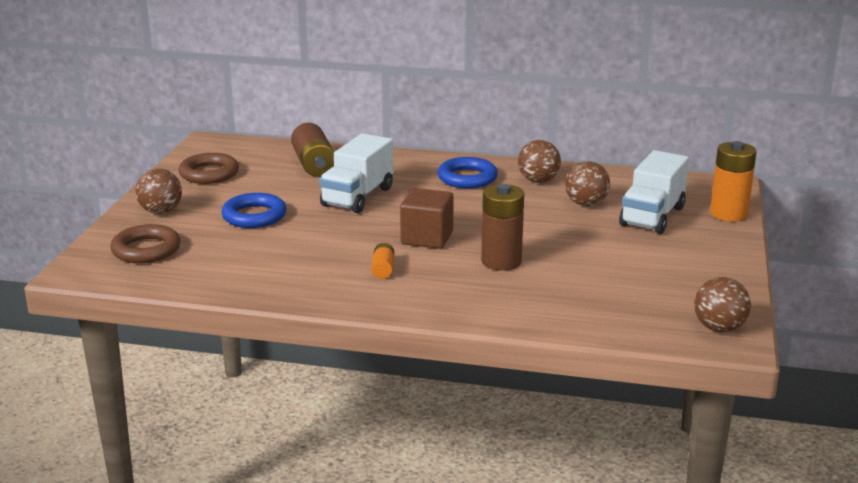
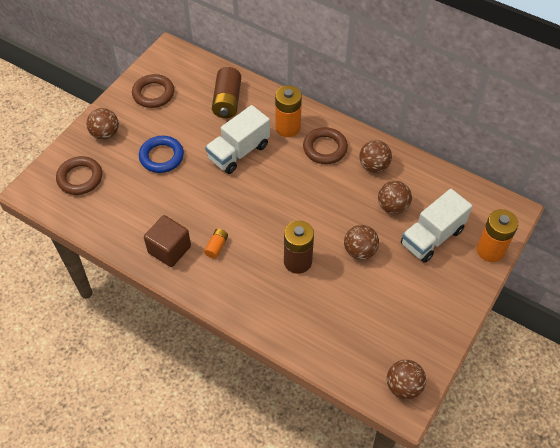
camera: 20 degrees right, 30 degrees up
brown cube [400,188,454,249] -> brown cube moved to [144,215,191,267]
blue ring [438,157,498,189] -> brown ring [303,127,348,164]
none -> orange battery [275,86,302,137]
none -> brown ball [344,225,379,260]

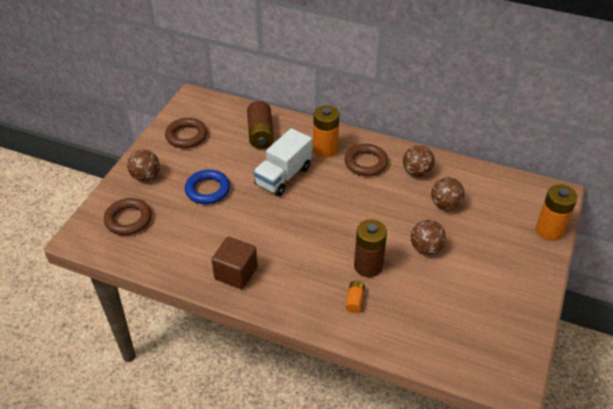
camera: 10 degrees left, 10 degrees down
orange battery [204,229,228,259] -> orange battery moved to [345,281,365,313]
brown ball [387,360,426,399] -> none
white truck [401,189,472,263] -> none

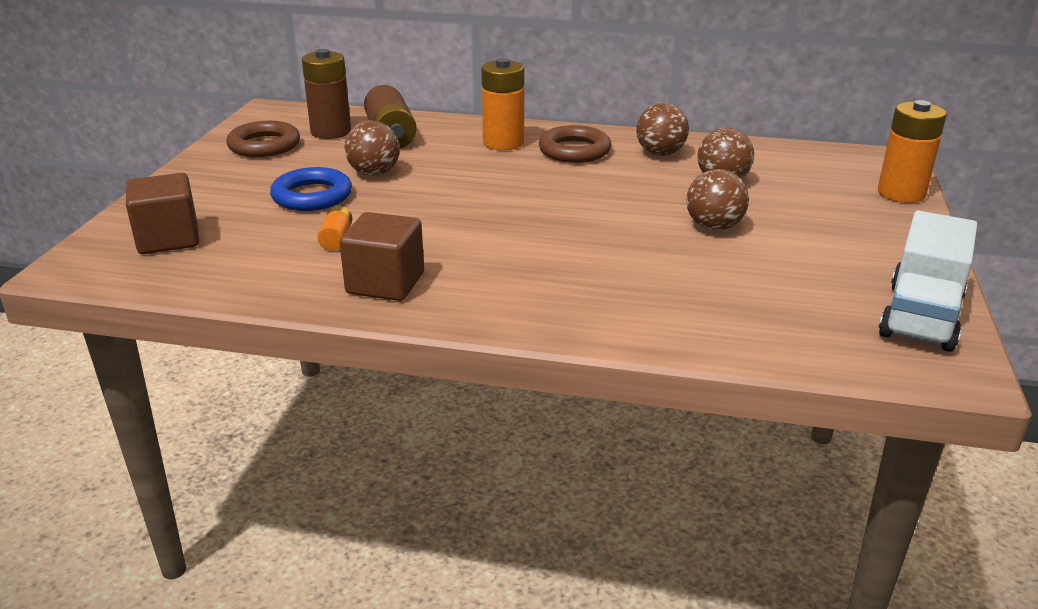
camera: 10 degrees left, 15 degrees down
brown ring [104,198,151,235] -> brown cube [126,173,199,254]
brown ball [127,150,160,181] -> brown ball moved to [344,121,400,176]
white truck [253,128,312,196] -> white truck moved to [879,211,977,352]
orange battery [345,281,365,313] -> orange battery moved to [317,206,352,250]
brown battery [354,219,387,277] -> brown battery moved to [302,49,351,139]

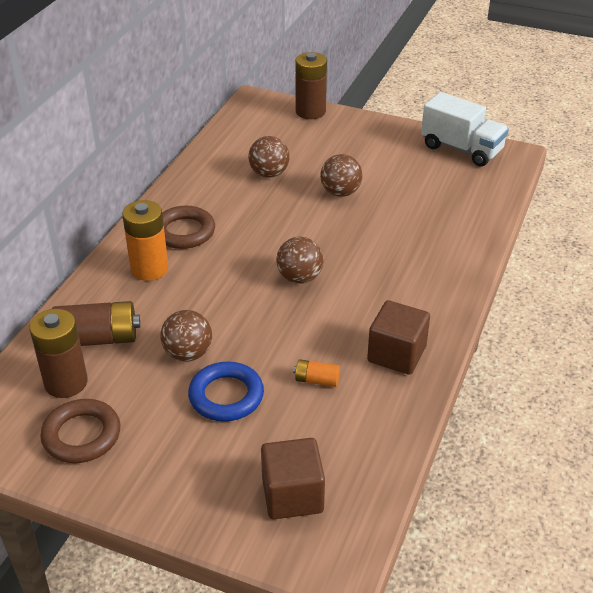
camera: 80 degrees left, 10 degrees up
brown ball [636,103,689,156] -> brown ball moved to [276,237,324,284]
orange battery [878,100,947,203] -> brown battery [296,52,327,119]

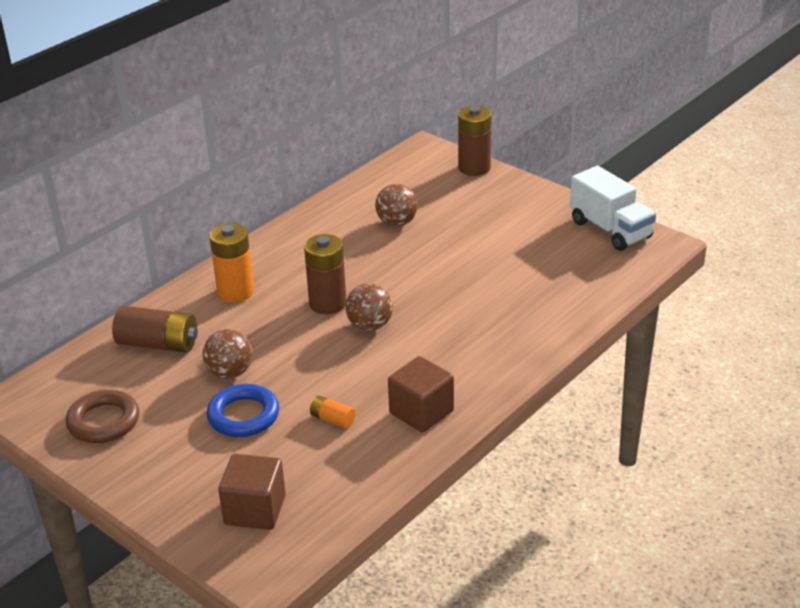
camera: 20 degrees right, 5 degrees down
brown battery [29,309,88,398] -> brown battery moved to [304,234,346,314]
brown ring [162,206,215,249] -> none
brown ball [320,154,363,197] -> none

